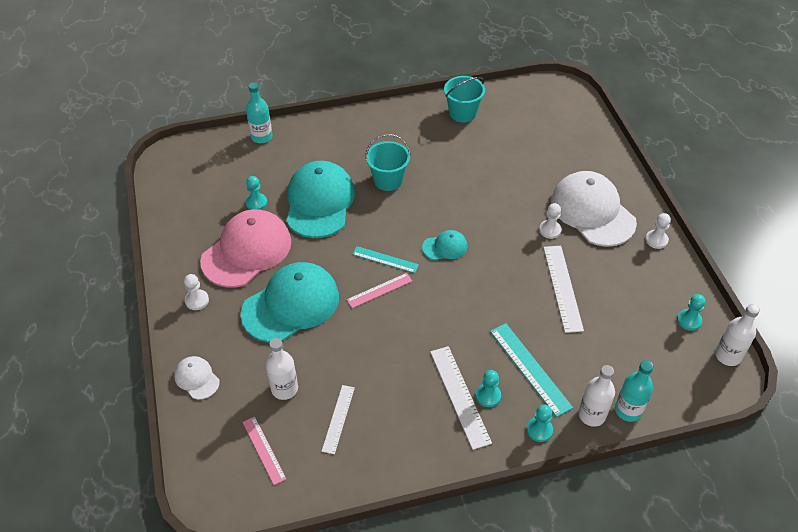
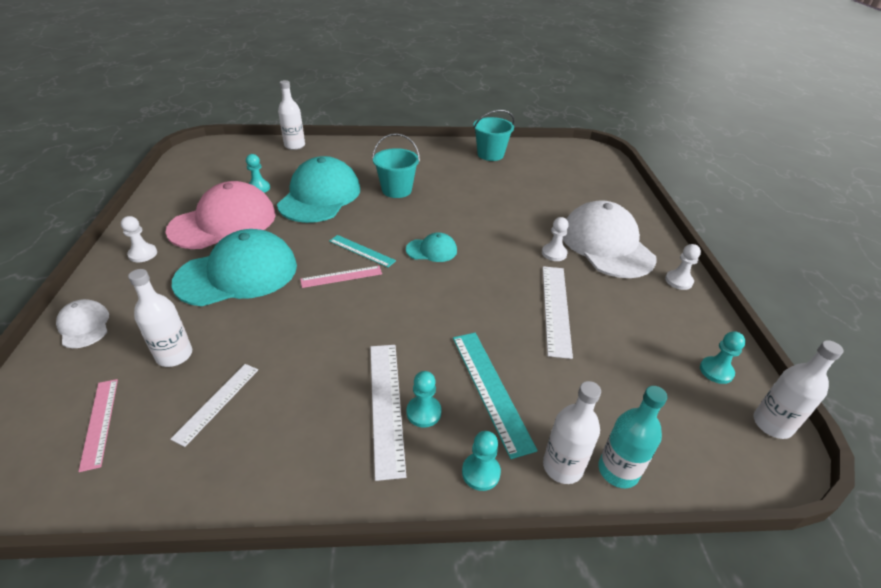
camera: 10 degrees right, 10 degrees down
turquoise bottle [246,83,272,143] -> white bottle [278,80,305,150]

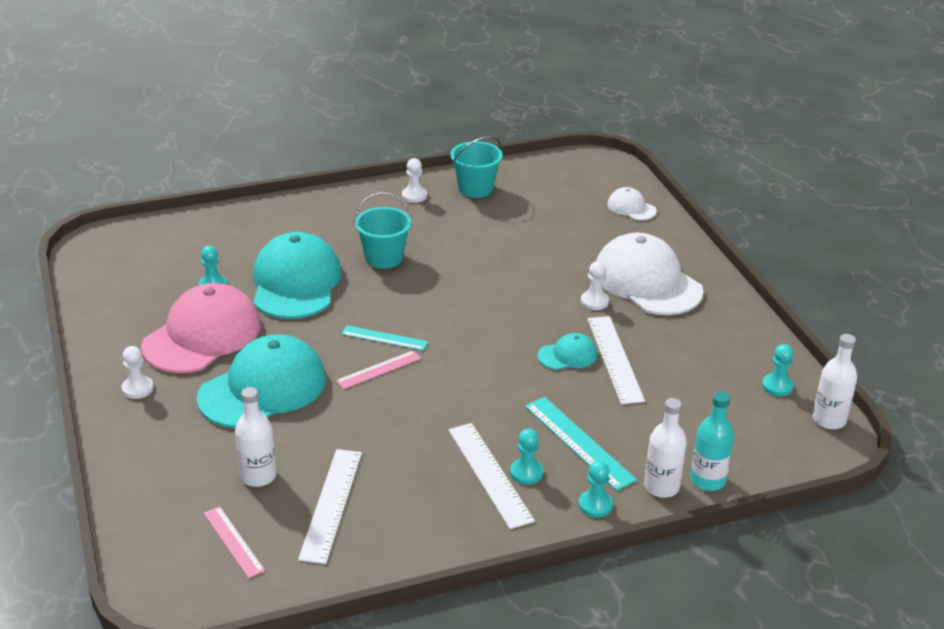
camera: 15 degrees left, 5 degrees down
white cap [56,299,109,348] -> white cap moved to [607,187,657,220]
white ruler [170,364,258,447] -> white ruler [298,449,362,564], size x1.56
white bottle [278,80,305,150] -> none
turquoise cap [406,232,457,262] -> turquoise cap moved to [537,333,597,370]
white pawn [665,244,701,290] -> white pawn moved to [402,158,427,203]

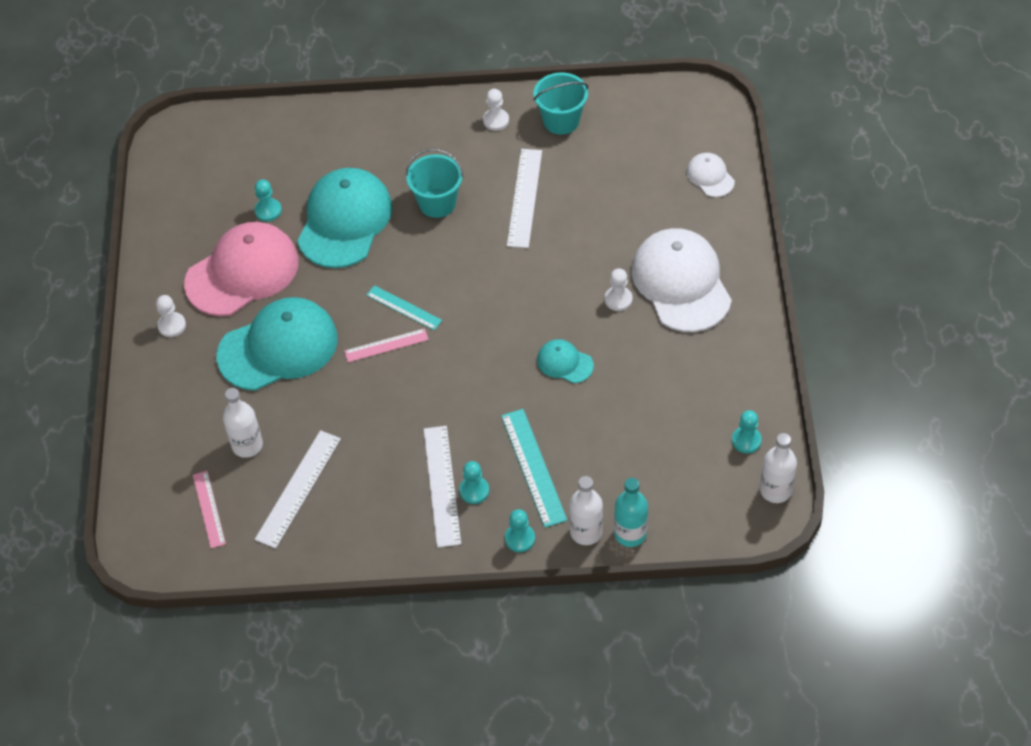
camera: 20 degrees right, 20 degrees up
turquoise cap [537,333,597,370] -> turquoise cap turned 150 degrees counterclockwise [537,339,594,383]
white ruler [588,316,645,404] -> white ruler moved to [507,149,542,248]

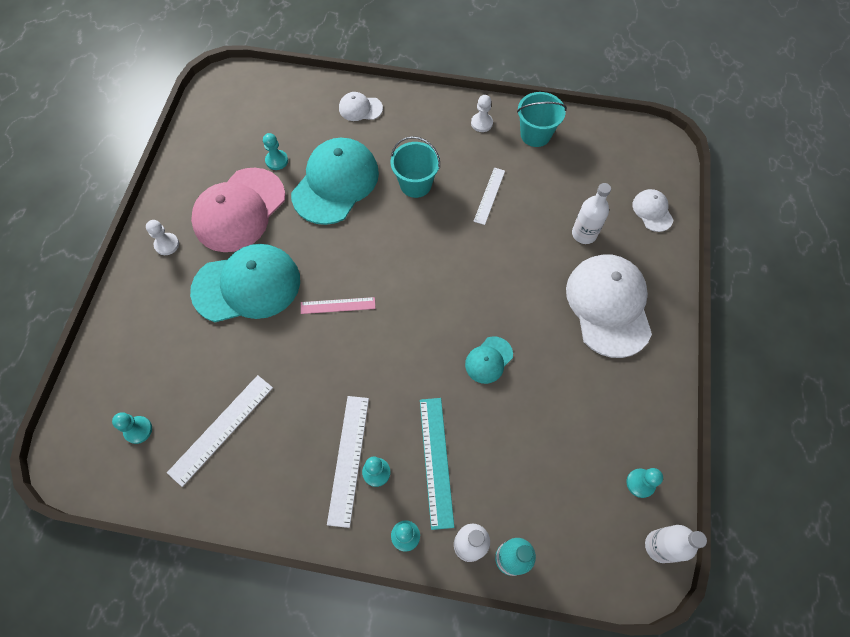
camera: 10 degrees right, 10 degrees up
pink cap [184,222,299,316] -> pink cap turned 150 degrees clockwise [191,168,285,252]
pink ruler [193,471,226,548] -> turquoise pawn [112,412,152,444]
white bottle [223,388,263,458] -> white bottle moved to [572,183,611,244]
turquoise ruler [366,285,442,330] -> none
white ruler [507,149,542,248] -> white ruler [473,168,505,225], size x0.64
turquoise cap [537,339,594,383] -> turquoise cap turned 90 degrees counterclockwise [465,336,513,384]
white pawn [605,269,633,311] -> none
none -> white cap [339,92,383,121]

